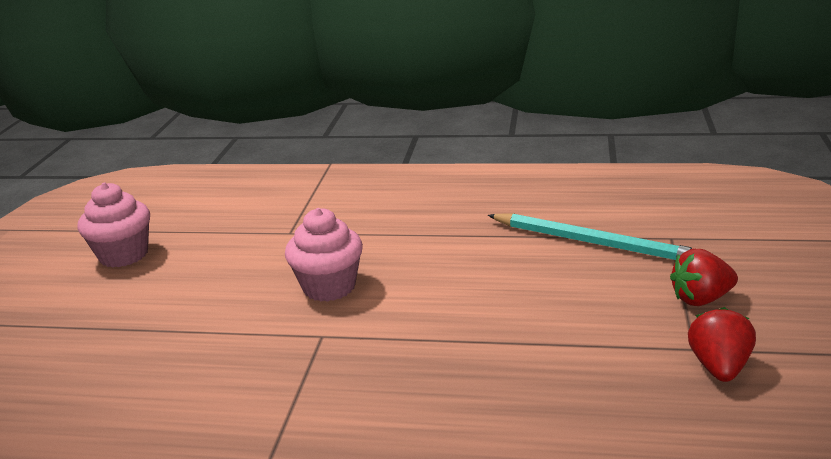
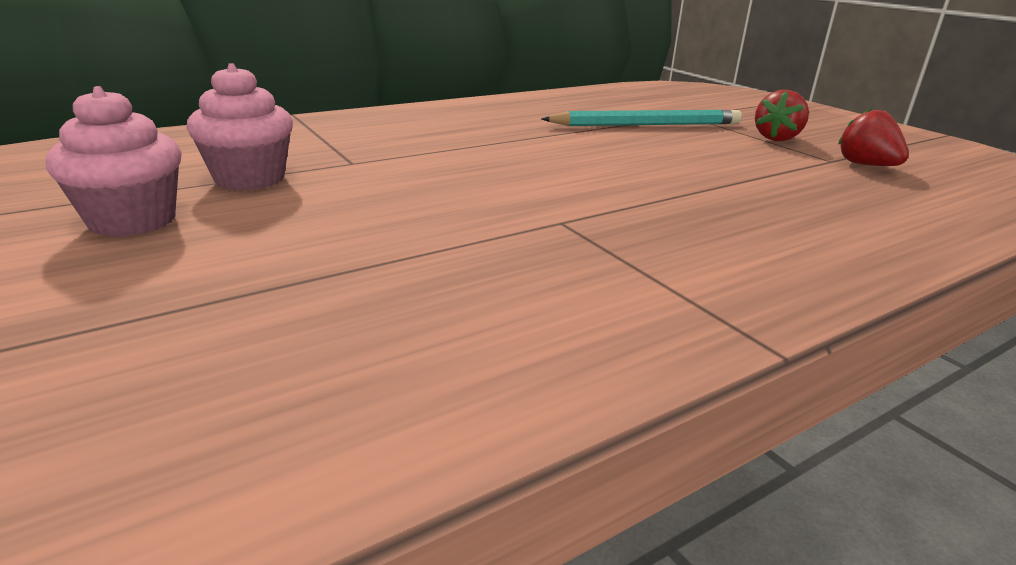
camera: 45 degrees left, 0 degrees up
pink cupcake [285,208,363,302] -> pink cupcake moved to [187,63,293,190]

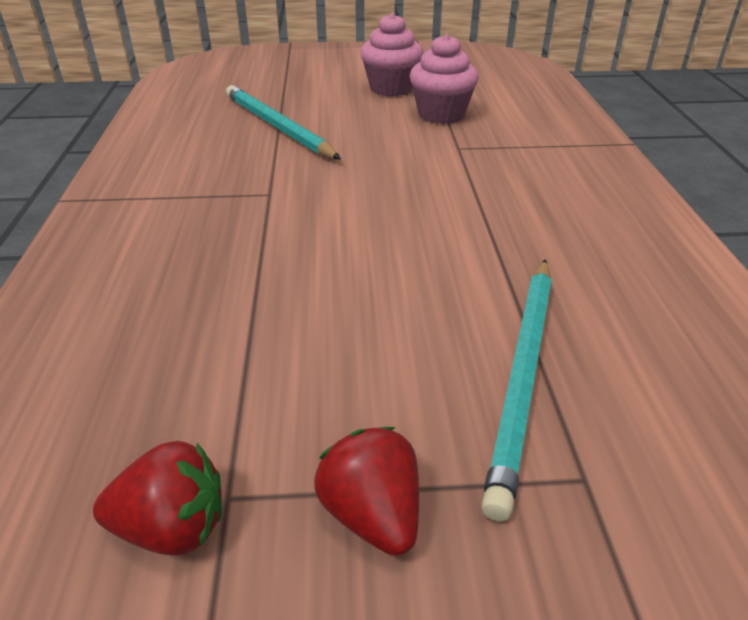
camera: 120 degrees right, 10 degrees up
none -> turquoise pencil [226,85,341,159]

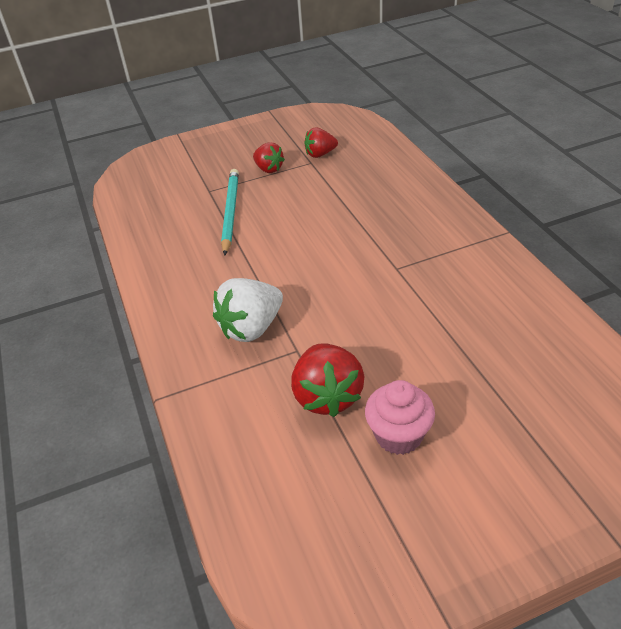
camera: 165 degrees right, 5 degrees up
turquoise pencil [226,85,341,159] -> none
pink cupcake [409,33,479,124] -> red strawberry [291,343,364,417]
none -> white strawberry [213,278,283,342]

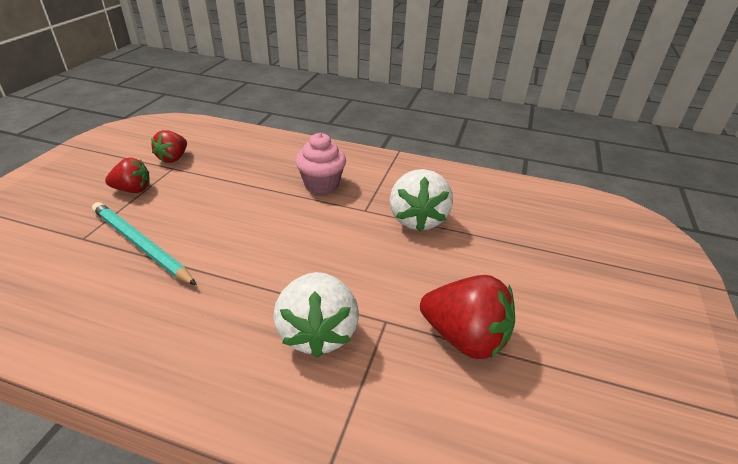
camera: 55 degrees left, 5 degrees down
pink cupcake [365,380,435,455] -> pink cupcake moved to [295,133,346,194]
none -> white strawberry [390,169,453,232]

